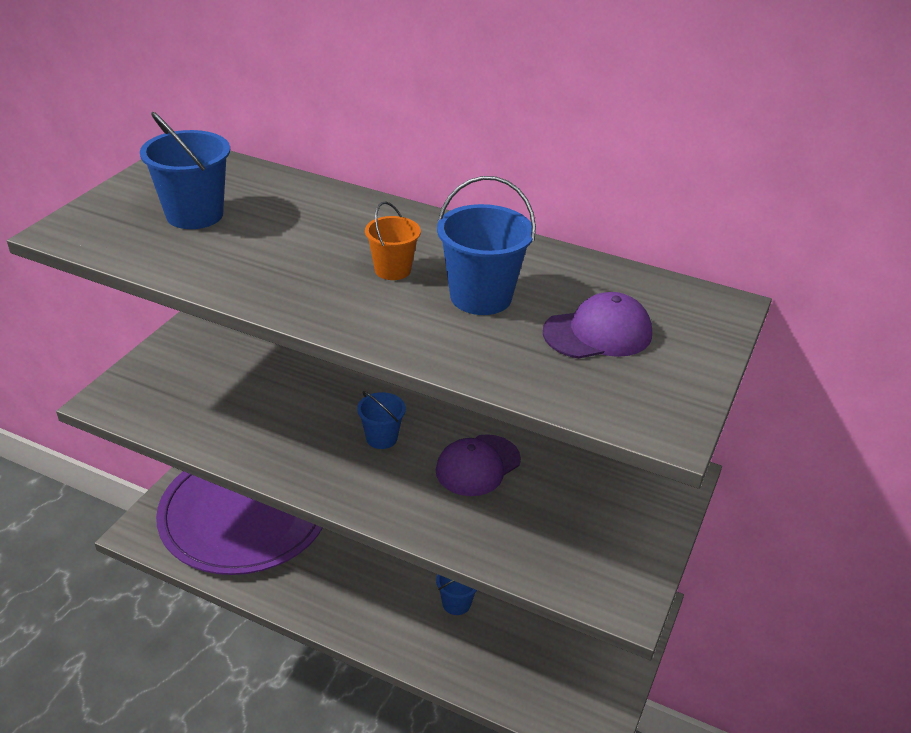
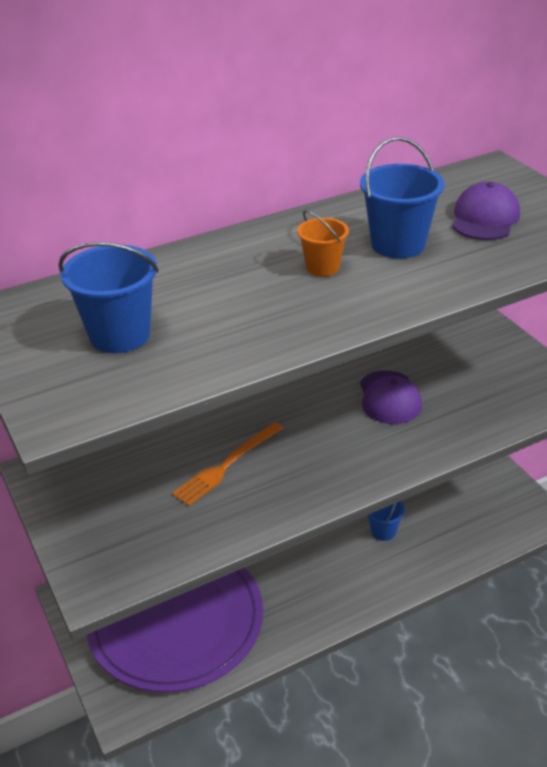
camera: 50 degrees left, 0 degrees up
blue bucket [357,391,406,449] -> none
none -> orange fork [172,422,283,506]

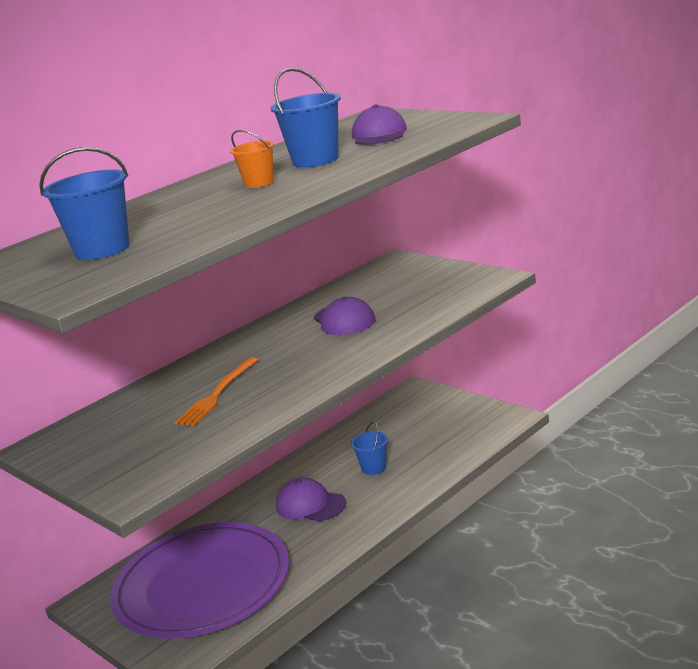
camera: 15 degrees left, 15 degrees down
none -> purple cap [276,478,346,521]

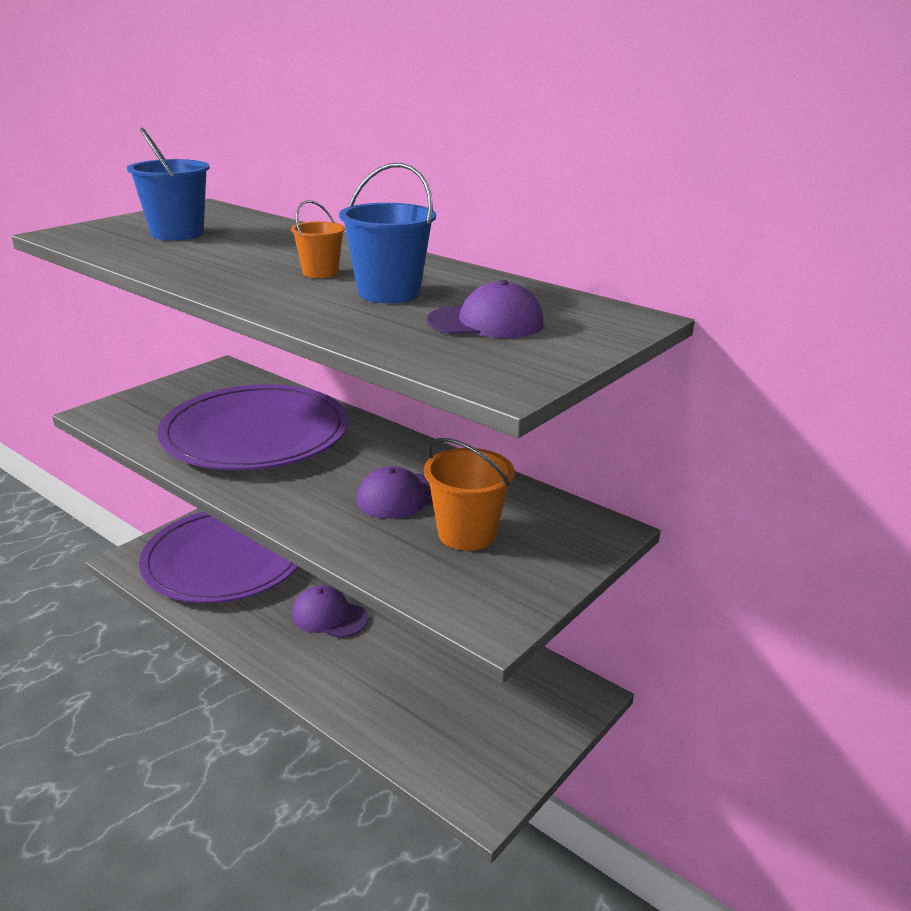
camera: 80 degrees right, 5 degrees up
orange fork [175,357,258,426] -> purple plate [157,384,348,470]
purple cap [276,478,346,521] -> purple cap turned 90 degrees counterclockwise [292,585,369,638]
blue bucket [351,422,388,475] -> none
none -> orange bucket [424,438,515,551]

